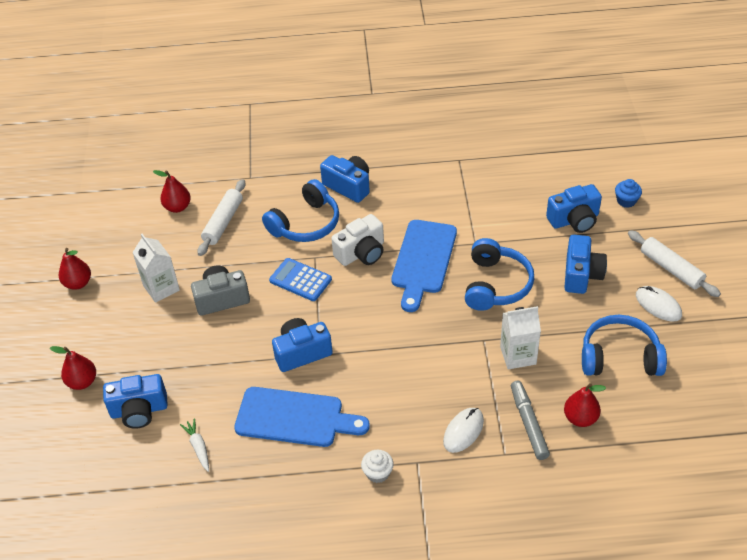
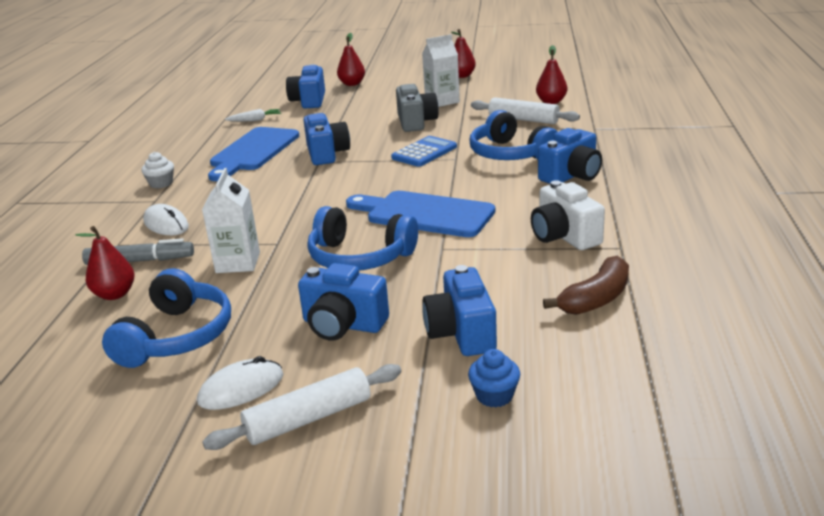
camera: 100 degrees right, 20 degrees down
white camera [331,214,384,266] -> white camera moved to [531,180,605,250]
none -> brown banana [543,256,629,315]

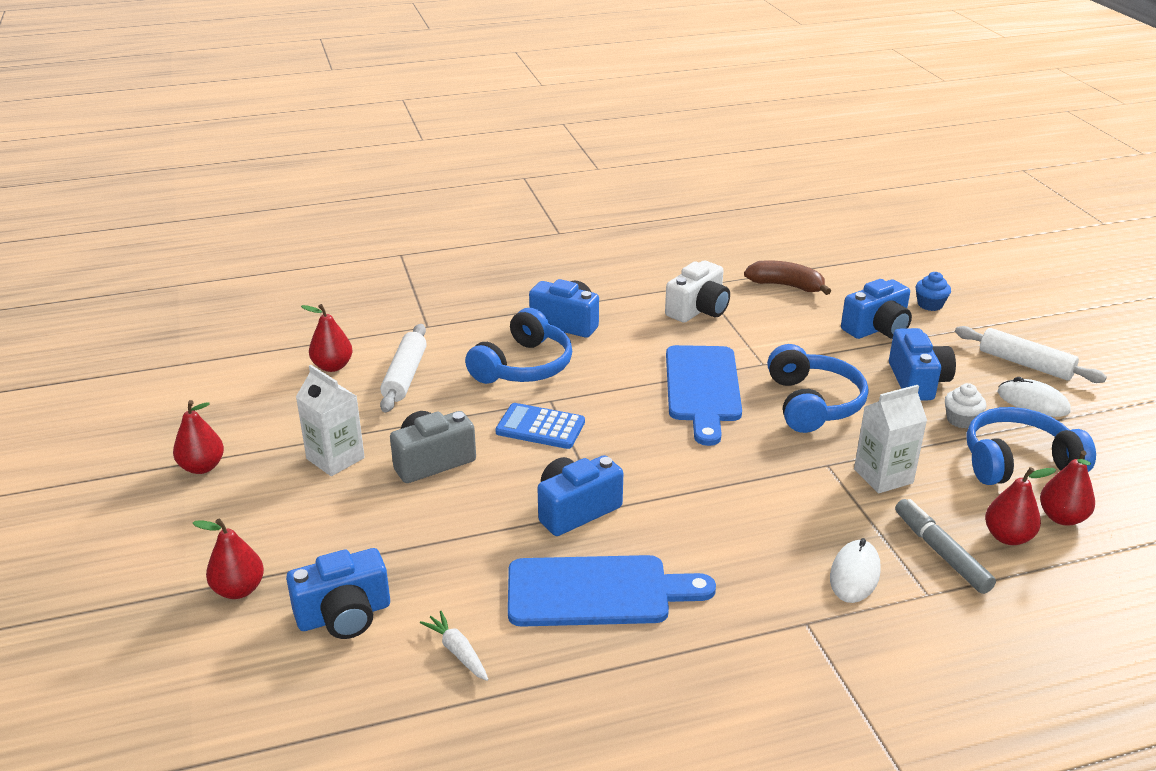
camera: 115 degrees left, 5 degrees up
white cupcake [141,152,174,188] -> white cupcake moved to [945,383,986,428]
none -> red pear [1040,450,1095,526]

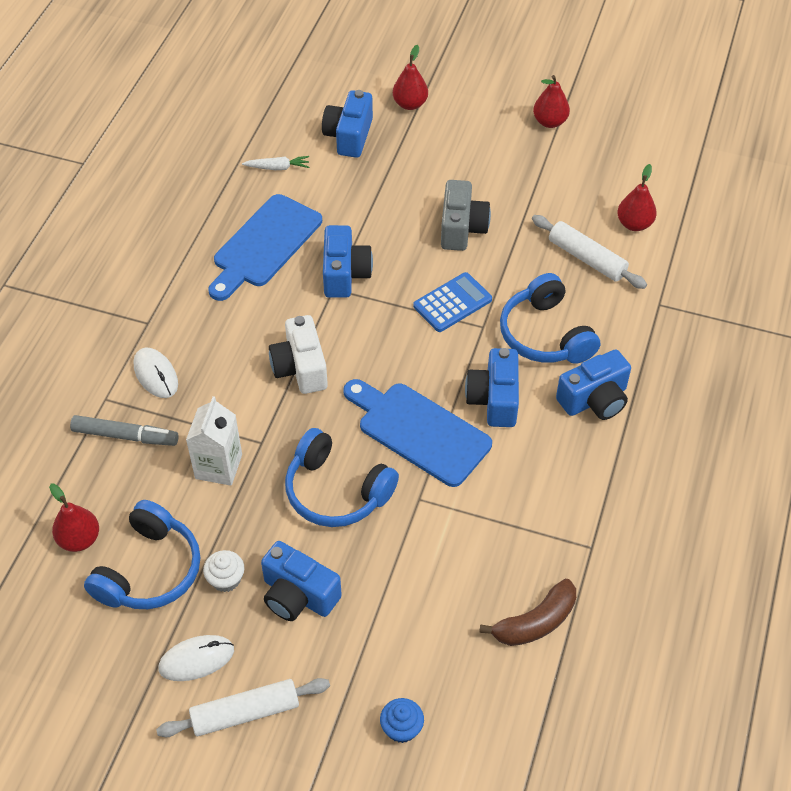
camera: 125 degrees right, 20 degrees up
white carton [296,365,365,476] -> none
white camera [665,261,730,323] -> white camera moved to [269,315,328,394]
blue camera [841,279,912,339] -> blue camera moved to [465,348,519,427]
red pear [985,467,1056,545] -> none

